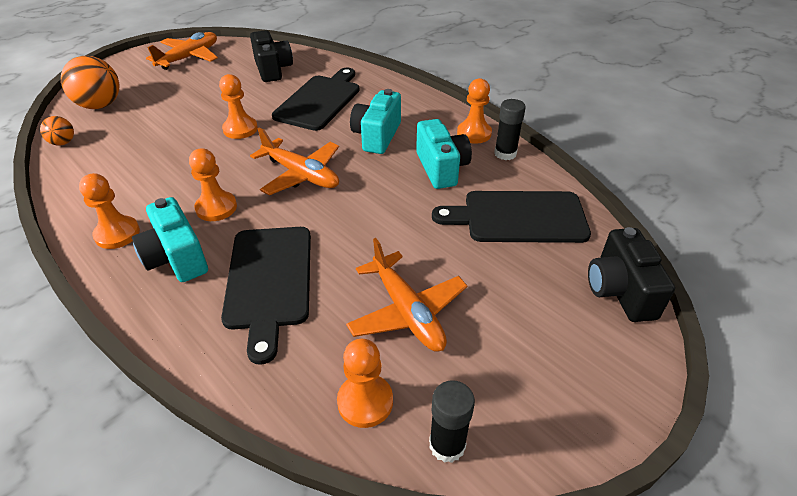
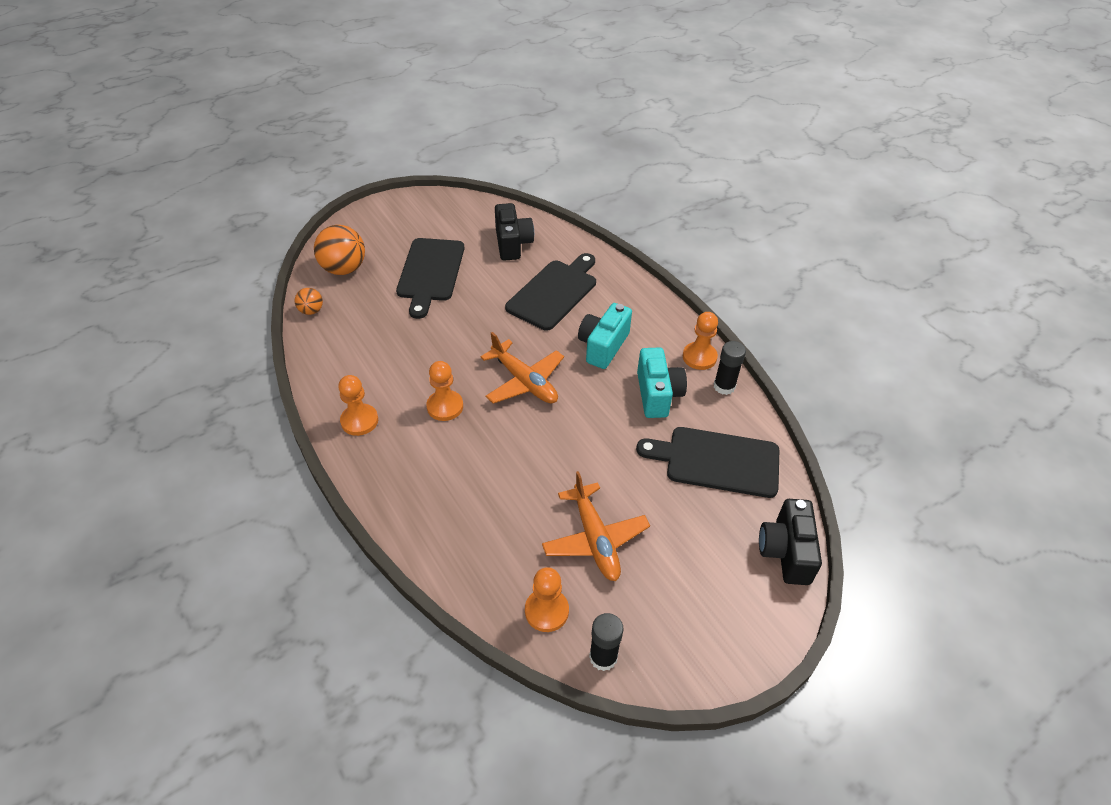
camera: 10 degrees right, 5 degrees up
turquoise camera [132,197,208,282] -> none
orange plane [146,32,218,70] -> none
orange pawn [219,74,258,139] -> none
black cutting board [221,227,311,365] -> black cutting board moved to [396,238,464,319]

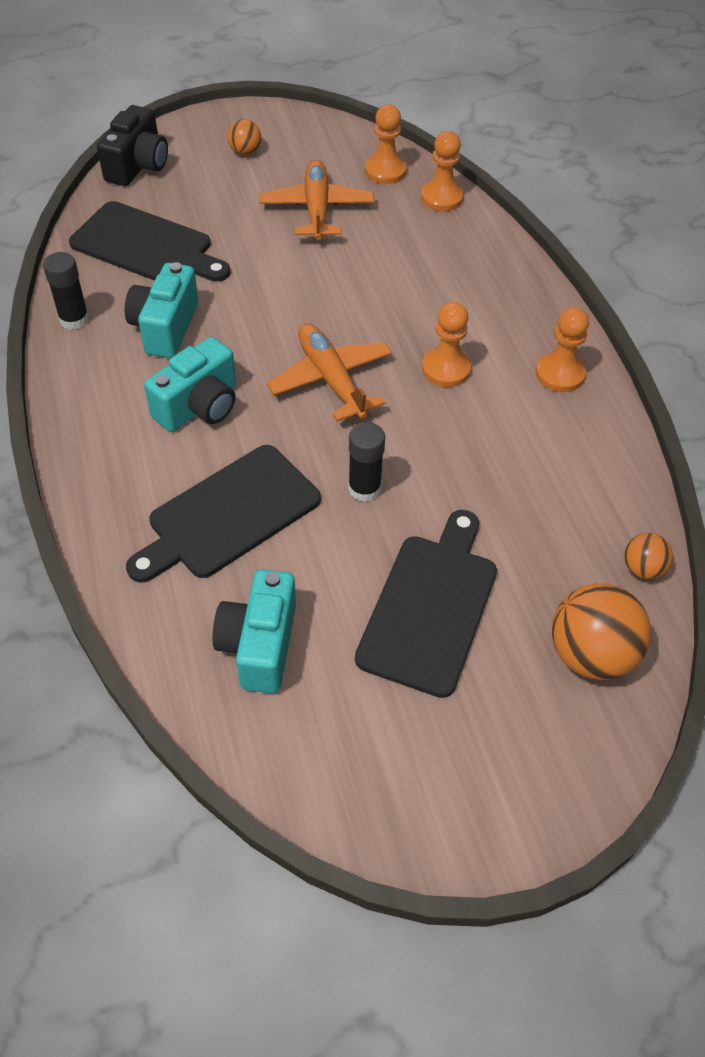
camera: 165 degrees left, 5 degrees up
black camera [495,203,534,261] -> turquoise camera [212,569,296,694]
black glue stick [589,613,623,671] -> black glue stick moved to [348,422,385,502]
orange pawn [683,312,718,370] -> orange pawn moved to [421,131,464,211]
none -> orange ball [227,119,261,155]

